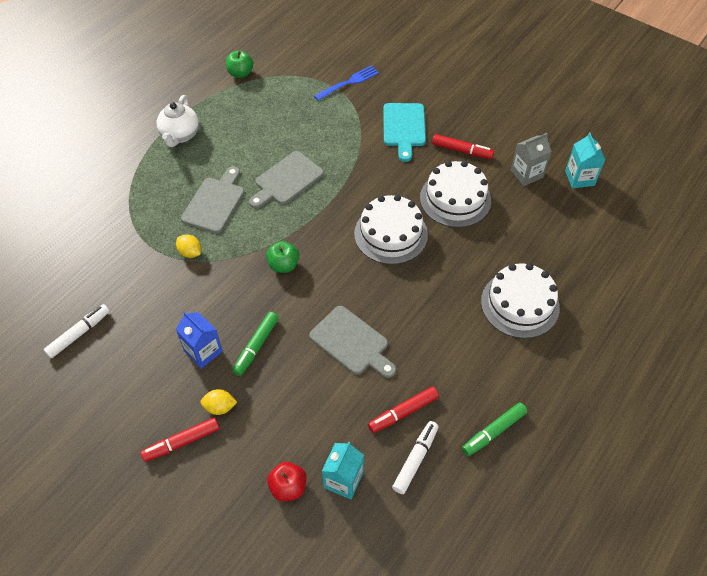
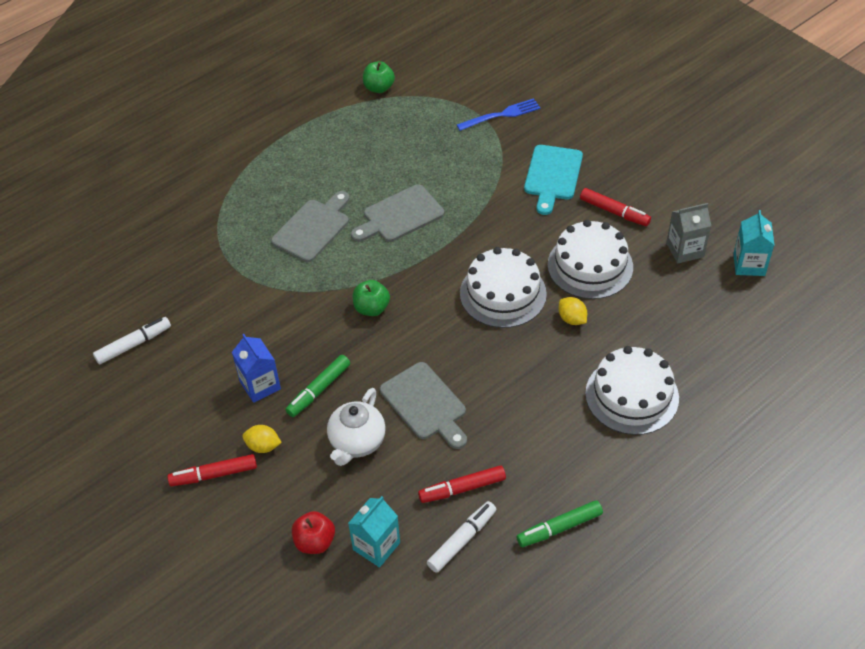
camera: 15 degrees right, 5 degrees down
white teapot [156,95,199,147] -> white teapot moved to [327,388,386,466]
yellow lemon [176,234,201,258] -> yellow lemon moved to [559,297,587,325]

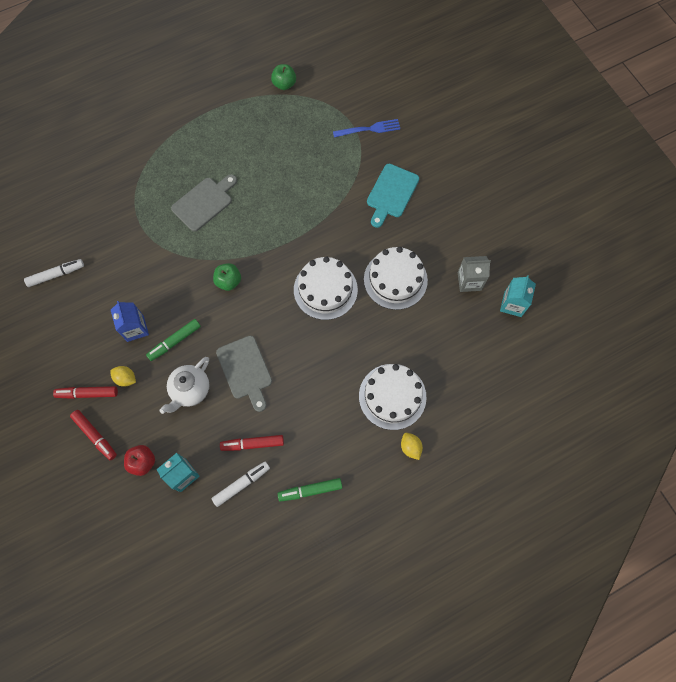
camera: 10 degrees right, 20 degrees up
grey cutting board [351,184,444,242] -> none
yellow lemon [559,297,587,325] -> yellow lemon moved to [401,433,423,460]
red marker [580,188,651,226] -> red marker moved to [70,410,117,460]

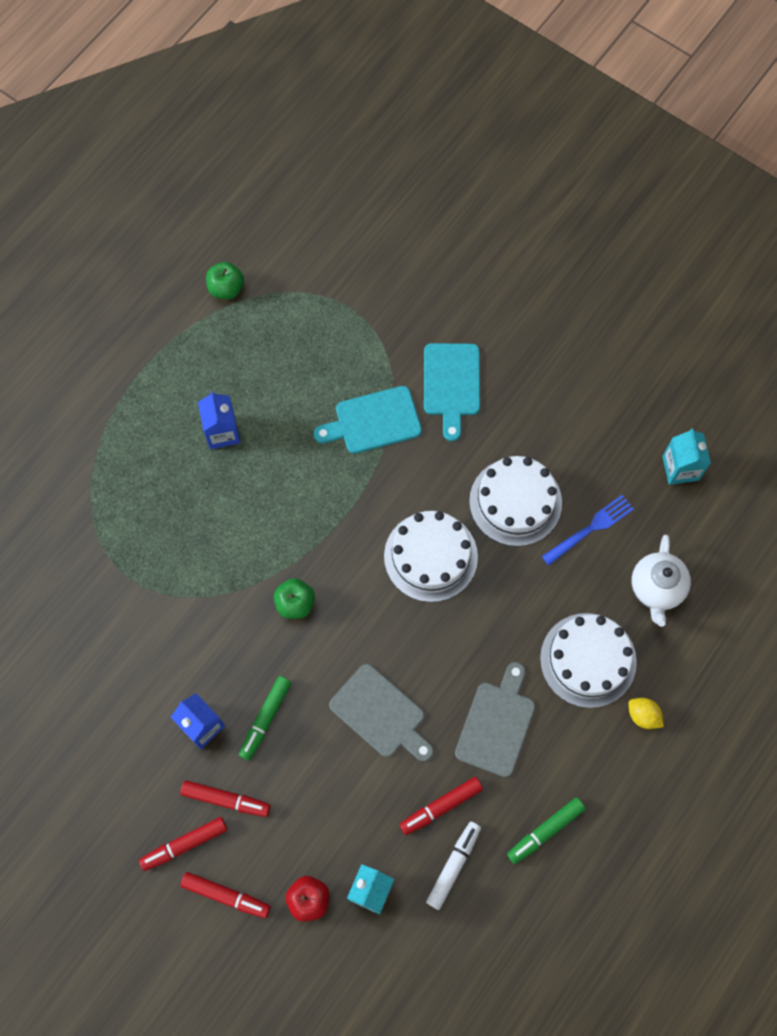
camera: 25 degrees left, 0 degrees up
white marker [24,259,84,287] -> none
yellow lemon [110,366,136,387] -> red marker [180,780,270,817]
white teapot [160,357,210,414] -> white teapot moved to [631,535,691,627]
grey cutting board [171,174,237,232] -> grey cutting board moved to [455,662,535,777]
blue fork [333,119,400,138] -> blue fork moved to [542,495,634,565]
grey carton [458,256,491,292] -> none
none -> blue carton [198,391,241,449]
none -> turquoise cutting board [314,386,422,454]

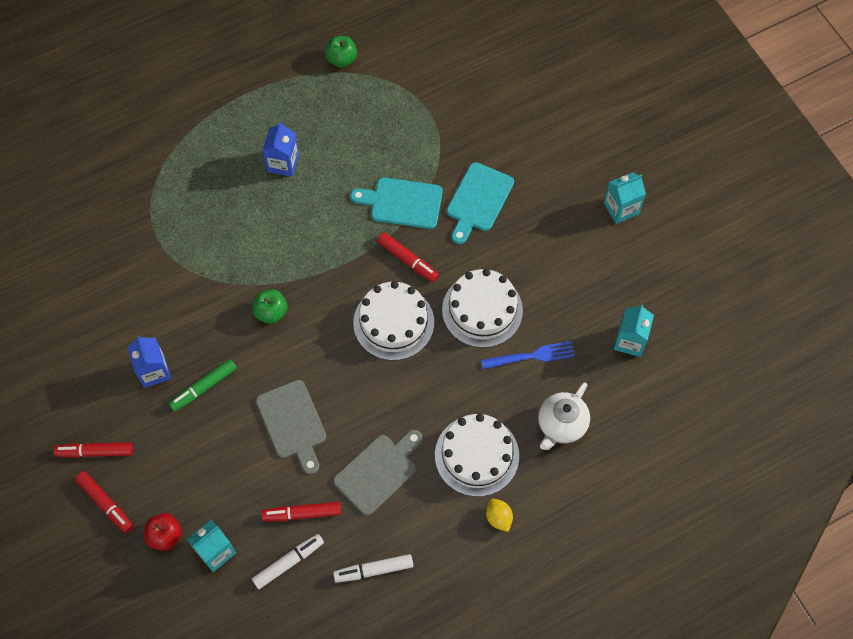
camera: 25 degrees right, 5 degrees down
red marker [180,780,270,817] -> red marker moved to [377,232,439,282]
green marker [507,798,585,864] -> white marker [333,554,413,583]
none -> turquoise carton [604,172,646,224]

